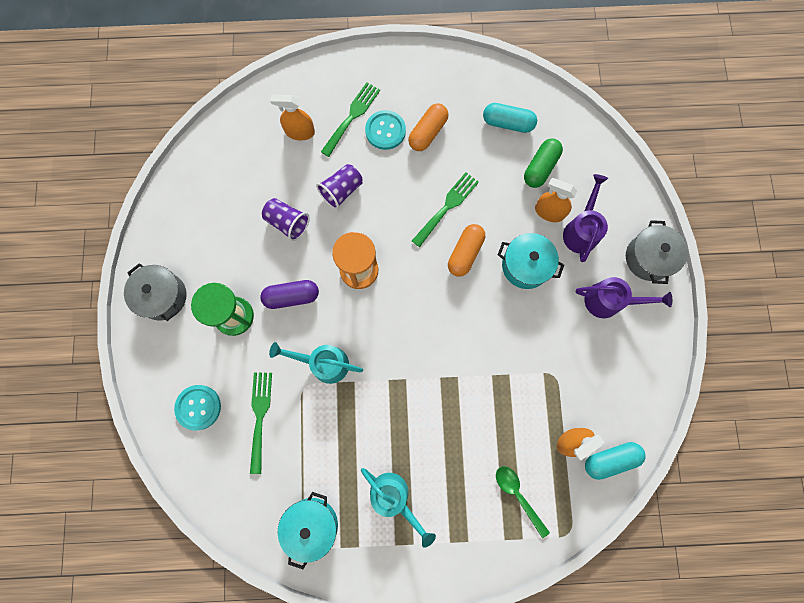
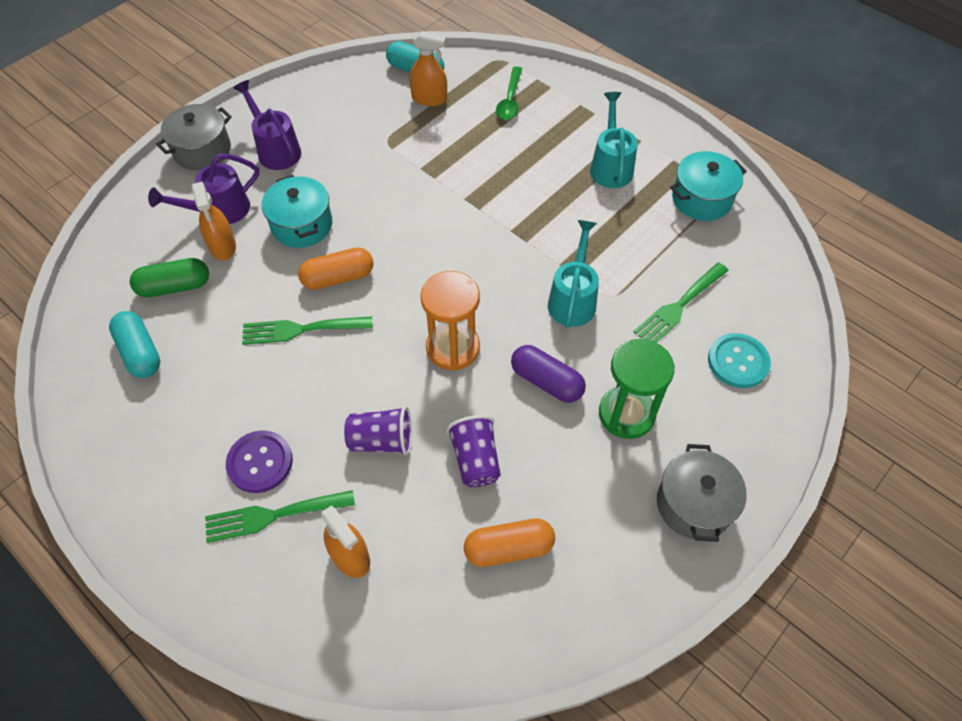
camera: 135 degrees left, 20 degrees down
turquoise watering can [269,342,363,384] -> turquoise watering can turned 135 degrees counterclockwise [548,220,599,328]
turquoise button [365,110,406,150] -> purple button [226,430,293,493]
orange capsule [408,104,448,151] -> orange capsule moved to [464,518,555,567]

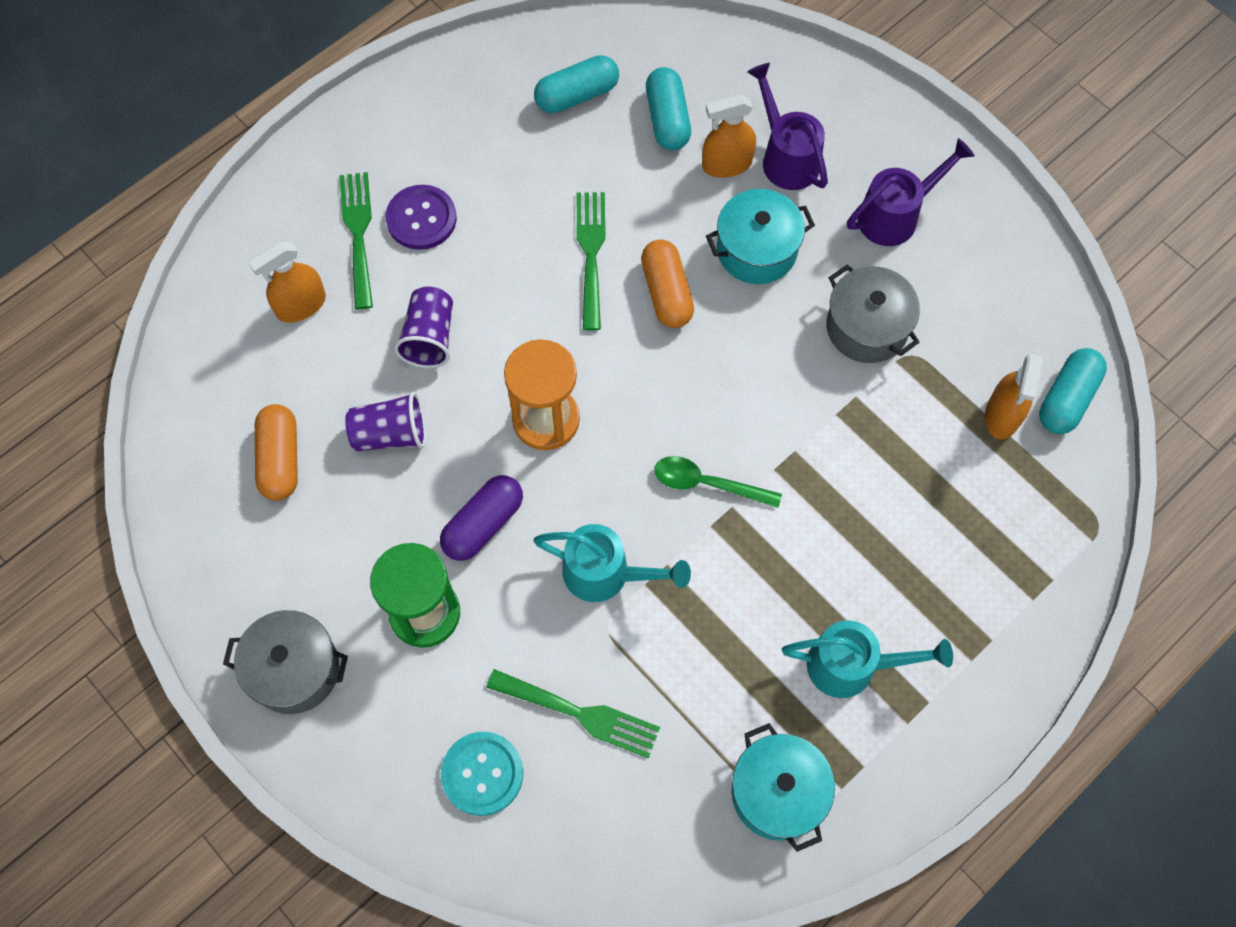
camera: 95 degrees right, 10 degrees up
green capsule [130,258,209,297] -> turquoise capsule [646,67,691,150]
grey pot [156,104,232,171] -> grey pot moved to [826,265,920,363]
green spoon [496,66,522,120] -> green spoon moved to [654,456,782,508]
green fork [634,263,729,342] -> green fork turned 150 degrees clockwise [486,669,660,758]

